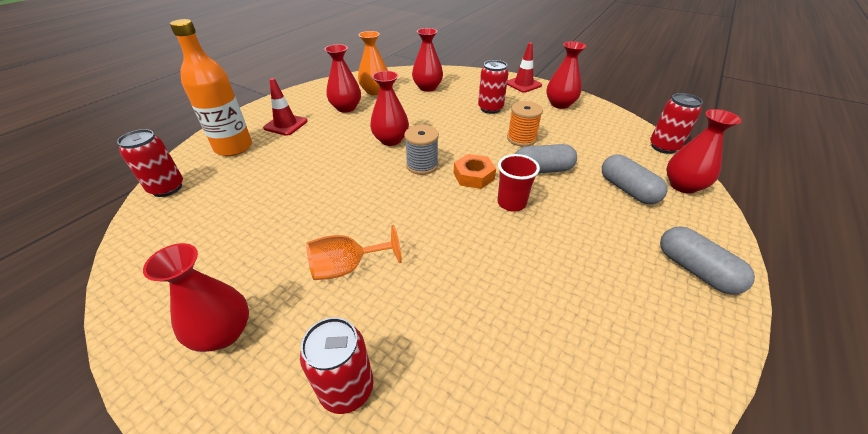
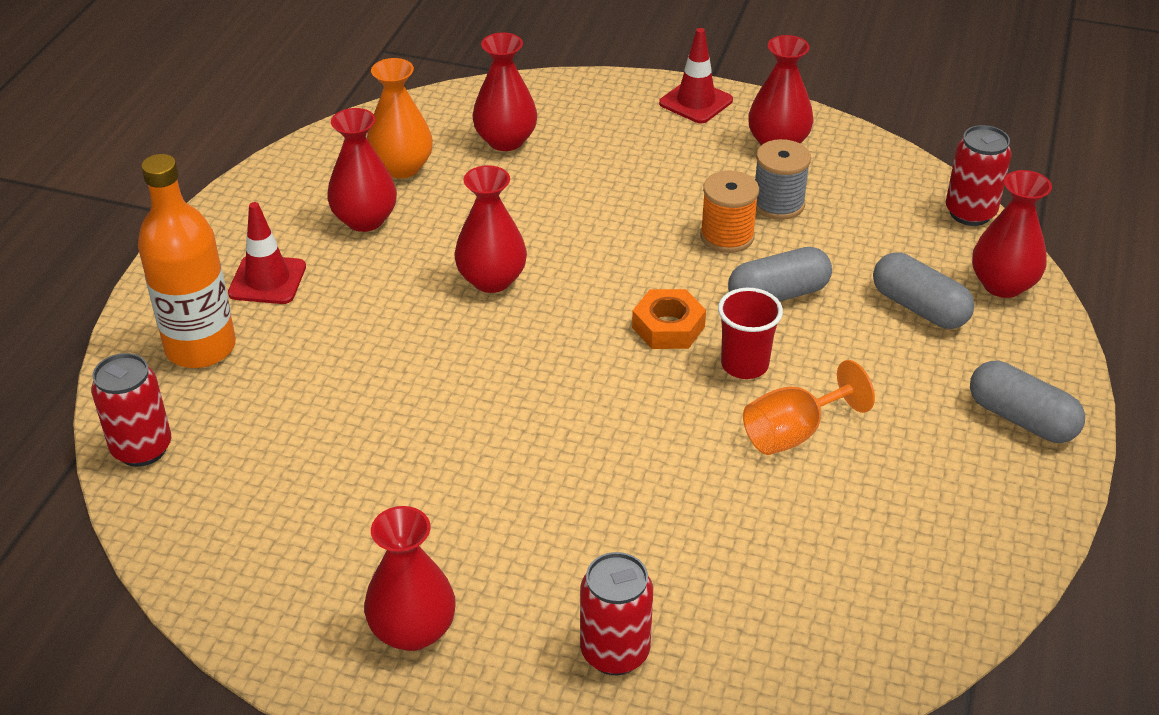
camera: 15 degrees left, 0 degrees up
orange goblet [306,225,402,280] -> orange goblet moved to [743,360,875,455]
grey spool [404,125,439,175] -> grey spool moved to [755,139,811,220]
red can [478,60,508,114] -> none

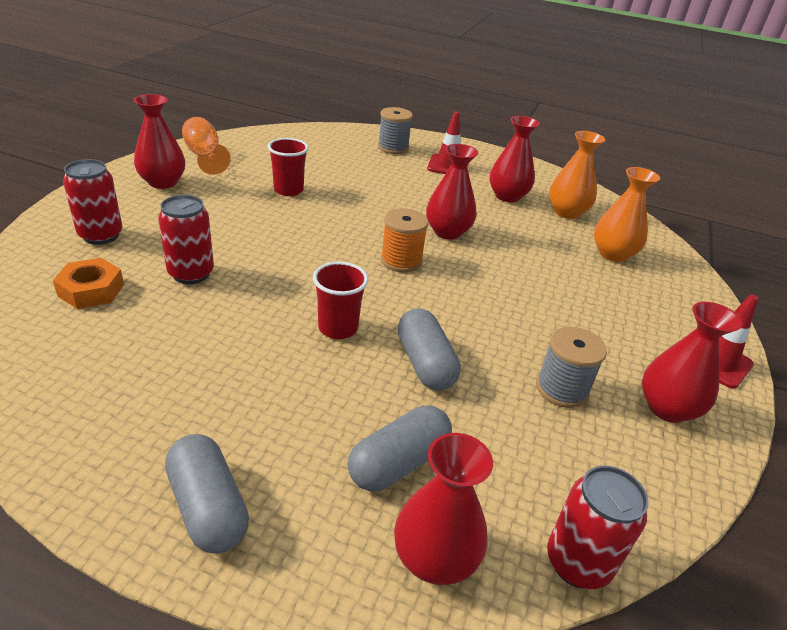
camera: 90 degrees right, 5 degrees down
red can [91,353,171,467] -> red can moved to [158,195,214,284]
orange bottle [138,154,236,368] -> grey spool [378,107,413,154]
red vase [473,32,537,151] -> orange vase [594,167,660,262]
orange nut [632,289,706,349] -> orange nut moved to [53,258,124,309]
orange spool [700,170,759,253] -> orange spool moved to [381,208,429,272]
orange goblet [743,360,875,455] -> orange goblet moved to [182,117,231,175]
grey capsule [970,361,1085,443] -> grey capsule turned 75 degrees counterclockwise [165,434,249,554]
none -> red cup [268,138,309,196]

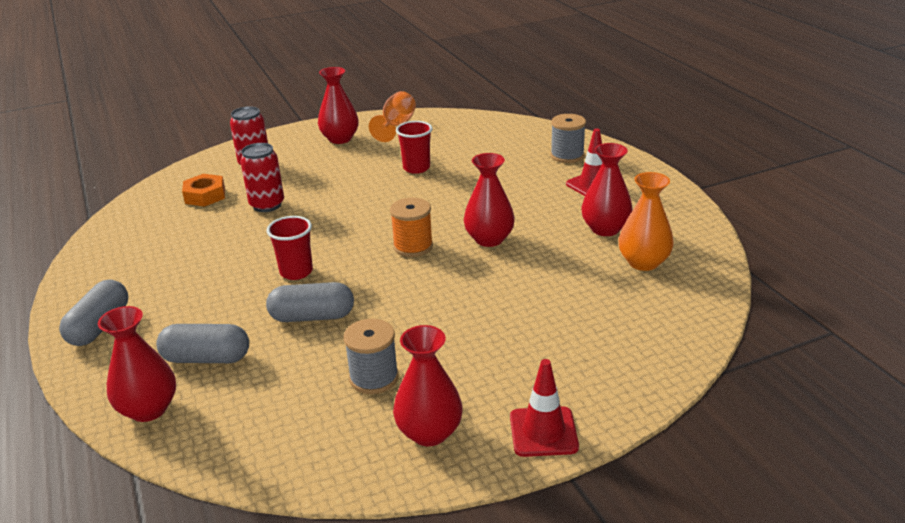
camera: 50 degrees right, 5 degrees down
grey capsule [398,308,461,390] -> grey capsule turned 60 degrees clockwise [266,282,354,322]
red can [547,466,649,589] -> none
orange vase [594,167,660,262] -> none

